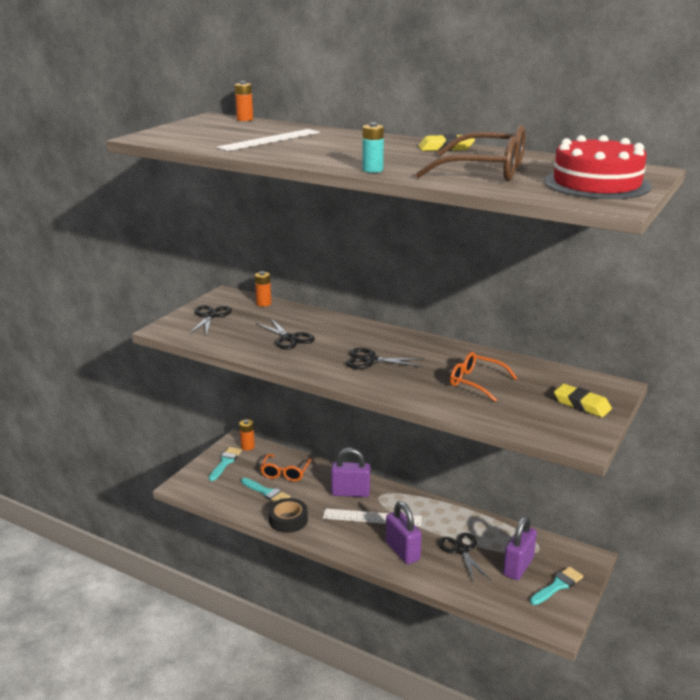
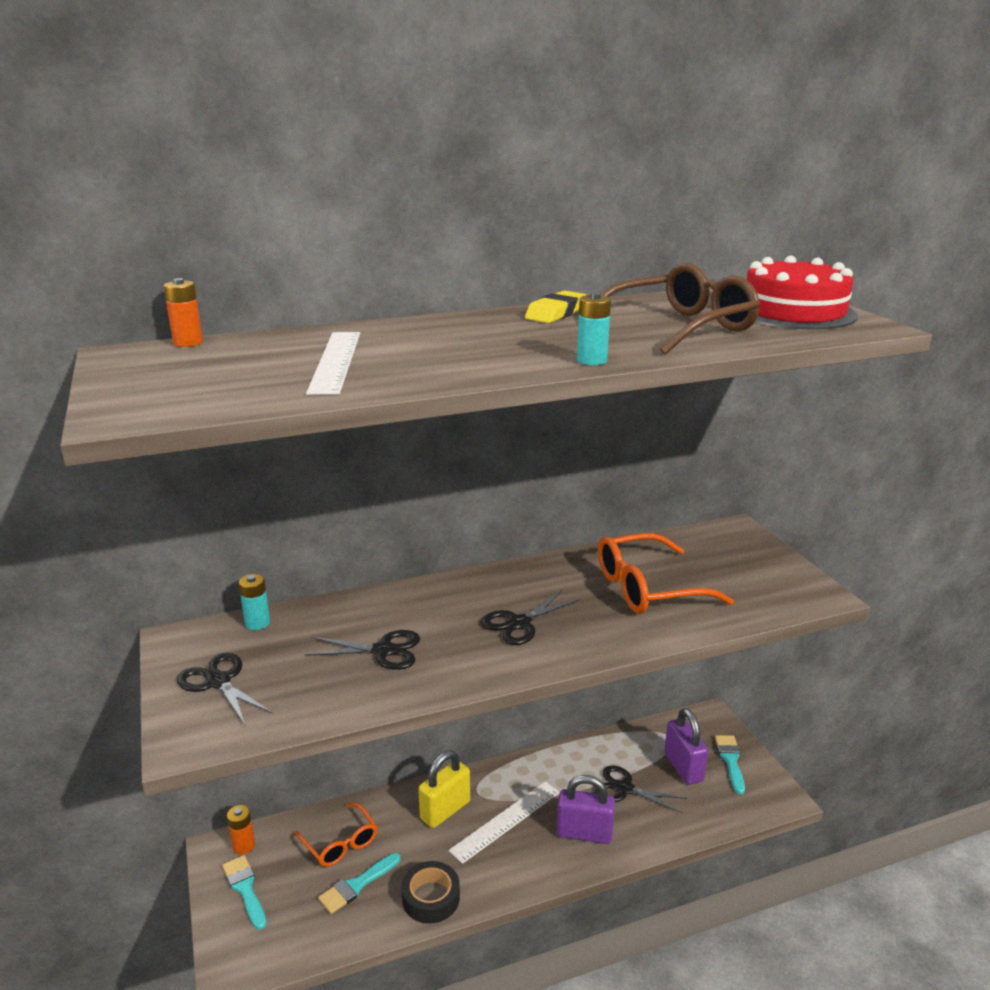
camera: 50 degrees left, 0 degrees up
turquoise brush [241,478,290,502] -> turquoise brush turned 150 degrees clockwise [318,853,400,914]
orange battery [255,271,271,307] -> turquoise battery [239,574,270,630]
purple padlock [331,448,370,497] -> yellow padlock [418,751,470,828]
orange glasses [450,352,518,402] -> orange glasses [598,533,734,614], size x1.59
yellow eraser [554,384,612,417] -> none

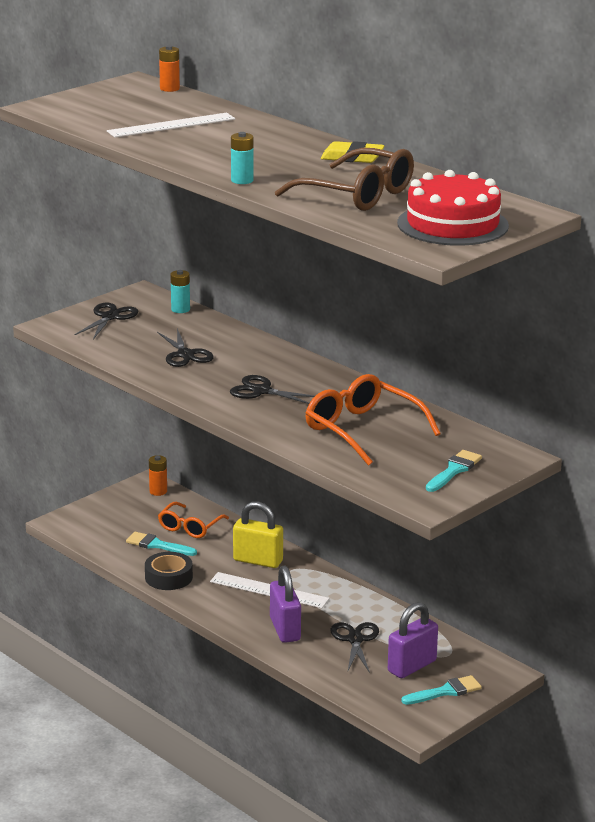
camera: 65 degrees right, 0 degrees up
turquoise brush [223,855,267,930] -> turquoise brush moved to [426,450,482,492]

